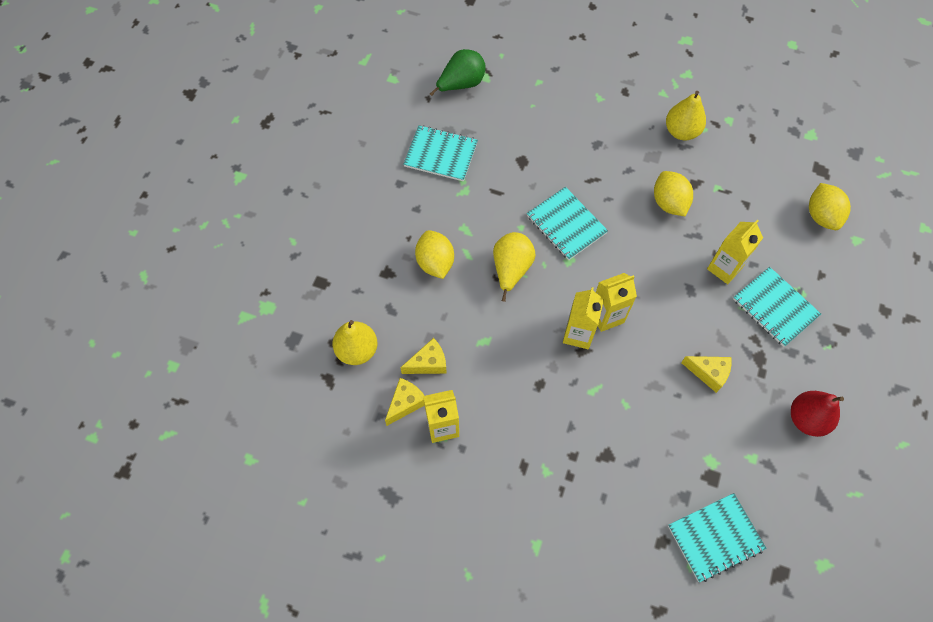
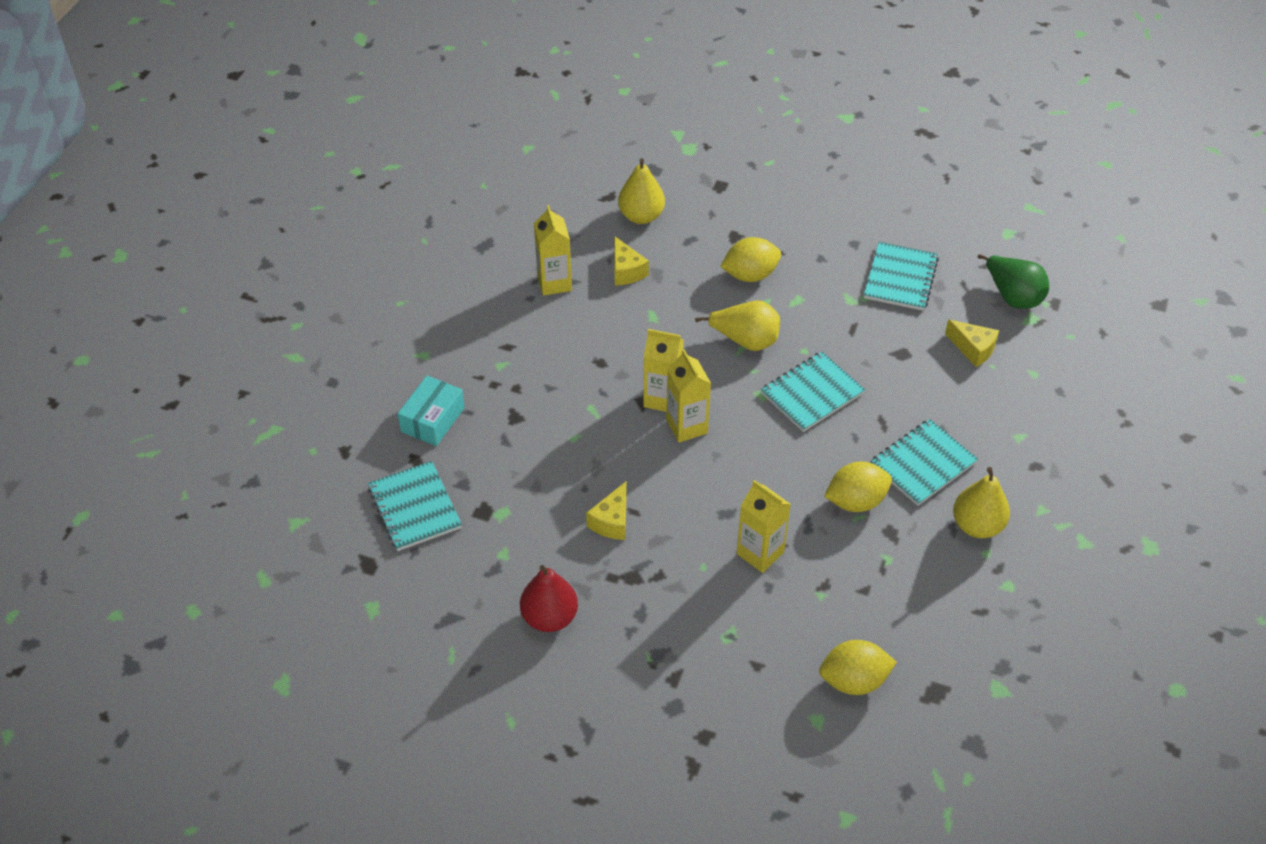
camera: 90 degrees right, 15 degrees down
yellow cheese [385,378,425,426] -> yellow cheese moved to [945,320,999,367]
turquoise notebook [733,267,821,347] -> turquoise notebook moved to [870,419,978,506]
none -> turquoise box [398,376,465,446]

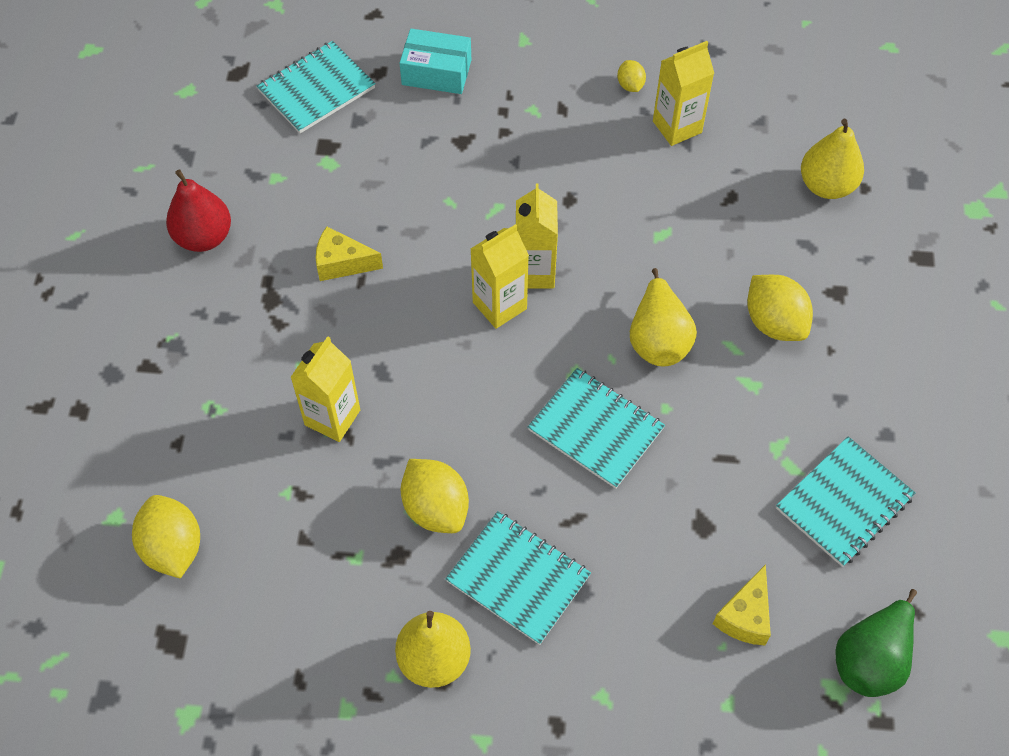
camera: 75 degrees right, 10 degrees up
yellow cheese [614,236,649,286] -> none
turquoise notebook [864,242,939,311] -> turquoise notebook turned 45 degrees counterclockwise [776,436,916,567]
none -> yellow lemon [617,60,646,92]

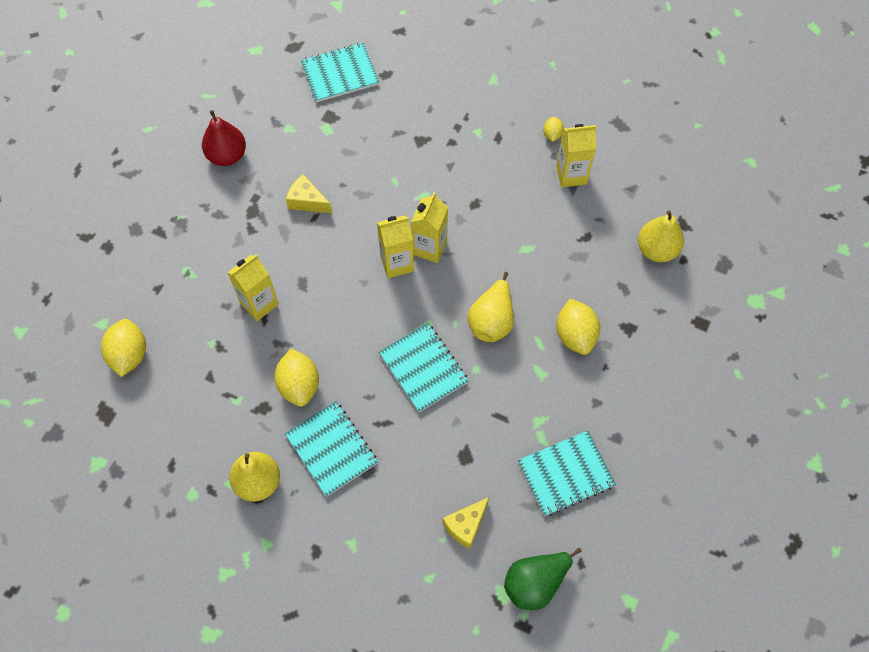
camera: 20 degrees right, 5 degrees up
turquoise box [400,29,471,94] -> none

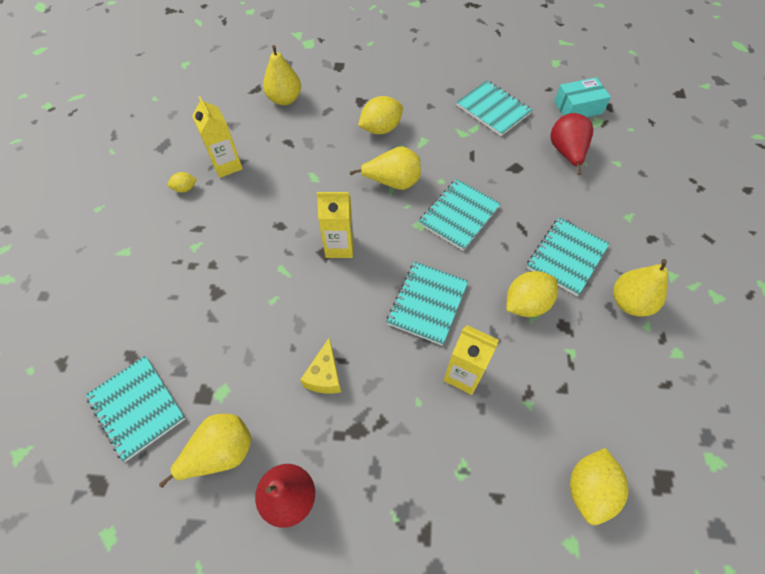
camera: 110 degrees left, 5 degrees down
yellow lemon [101,319,146,377] -> yellow lemon turned 45 degrees counterclockwise [570,448,629,525]
yellow carton [377,215,414,278] -> none
yellow cheese [443,497,489,549] -> red pear [550,113,593,175]
green pear [504,548,582,610] -> turquoise box [554,77,611,117]
none -> yellow pear [159,414,251,488]
none -> turquoise notebook [387,262,468,346]

